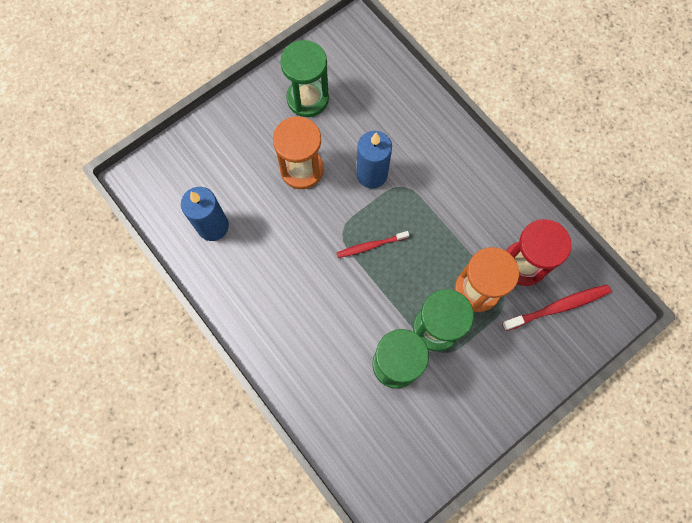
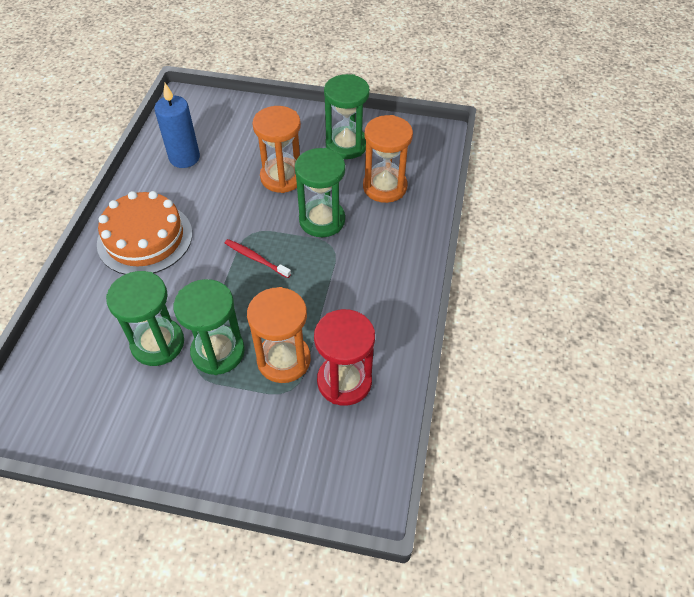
camera: 50 degrees right, 20 degrees down
blue candle [356,131,392,188] -> green hourglass [295,148,345,237]
red toothbrush [502,285,611,331] -> none
none -> orange cake [97,191,192,275]
none -> orange hourglass [363,115,413,203]

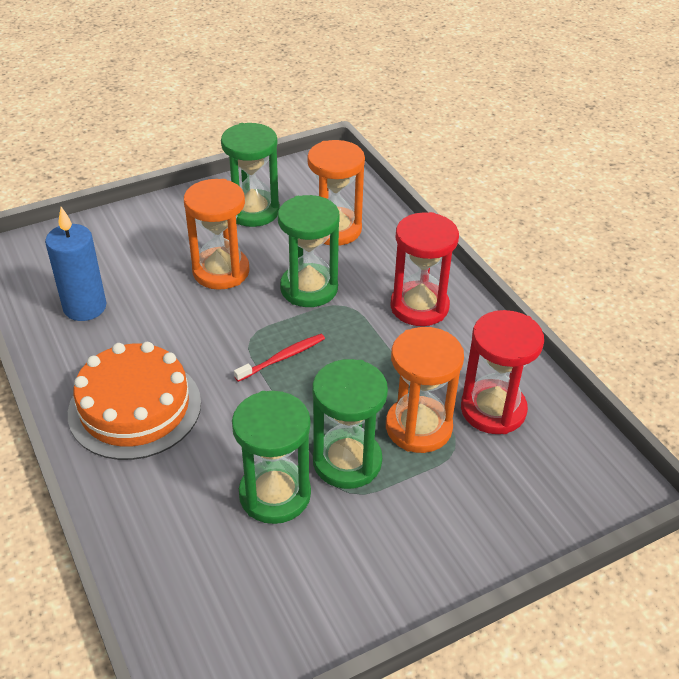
camera: 40 degrees left, 10 degrees down
red toothbrush [225,239,291,278] -> red toothbrush turned 150 degrees clockwise [234,334,325,382]
none -> red hourglass [390,212,459,326]

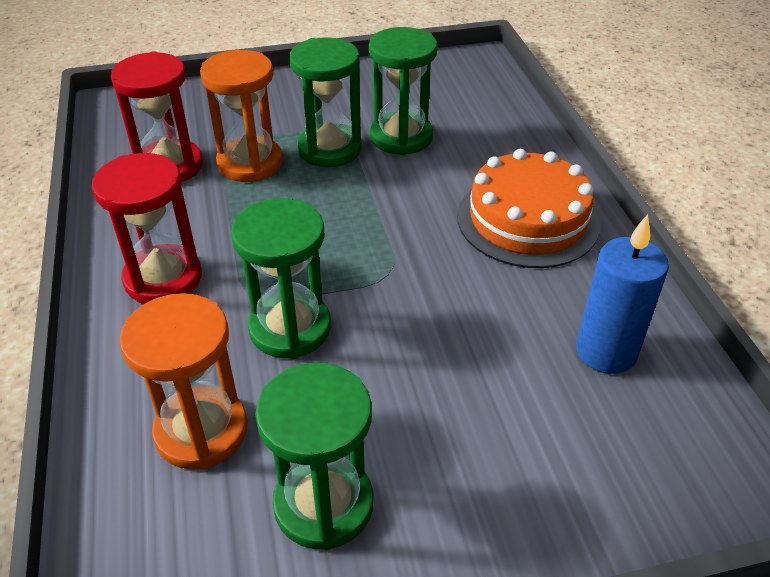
camera: 165 degrees left, 0 degrees up
orange hourglass [184,179,250,290] -> none
red toothbrush [234,334,325,382] -> none

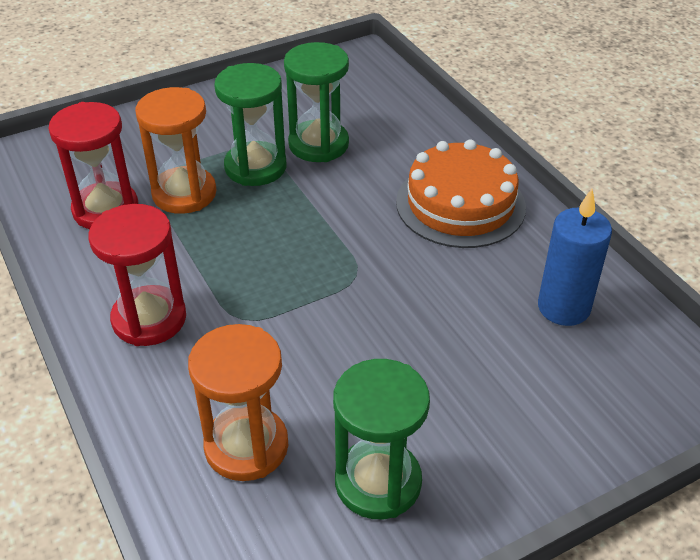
camera: 15 degrees left, 0 degrees up
green hourglass [231,198,331,359] -> none

